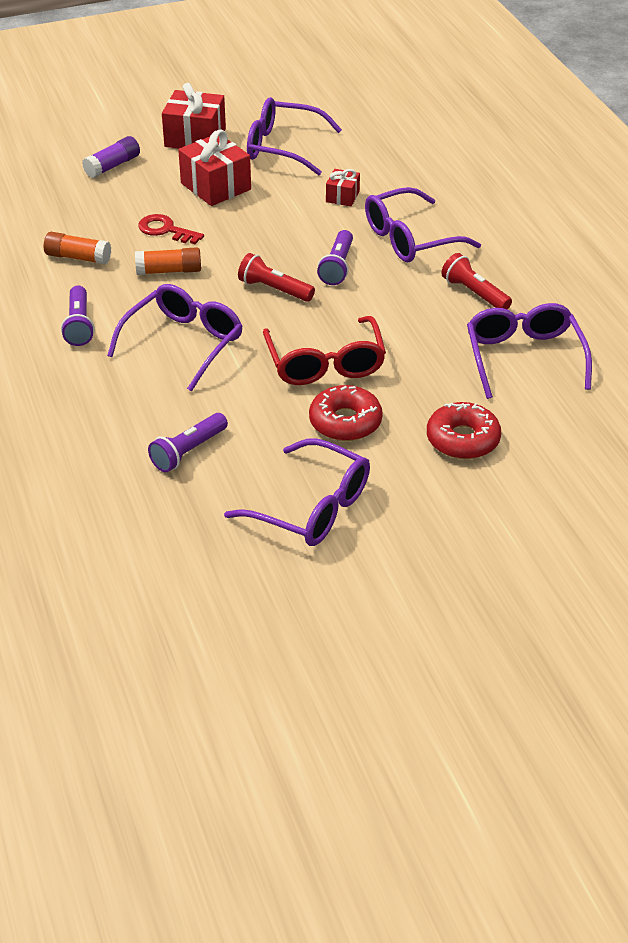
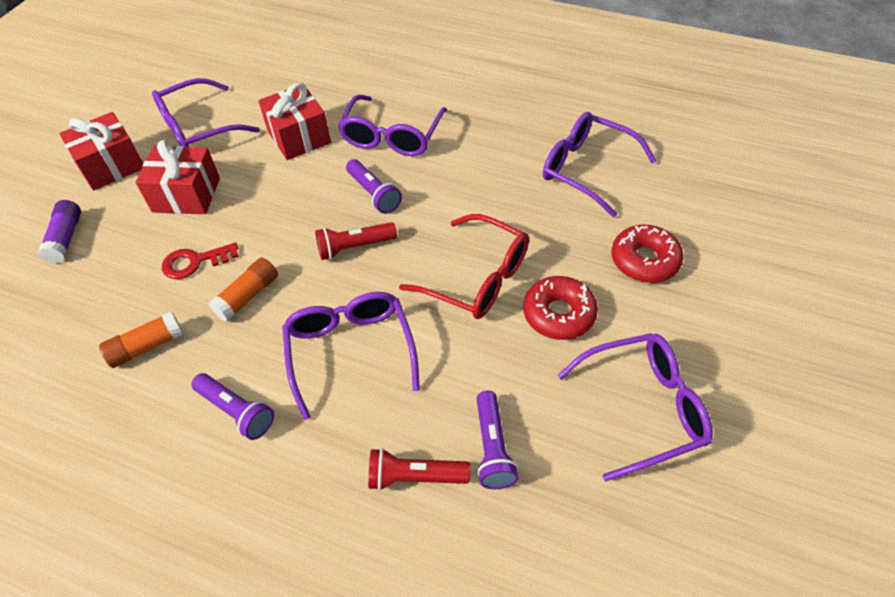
camera: 45 degrees left, 10 degrees up
red gift [326,169,360,206] -> red gift [258,83,331,160], size x1.85
red flashlight [441,253,512,310] -> red flashlight moved to [368,448,470,491]

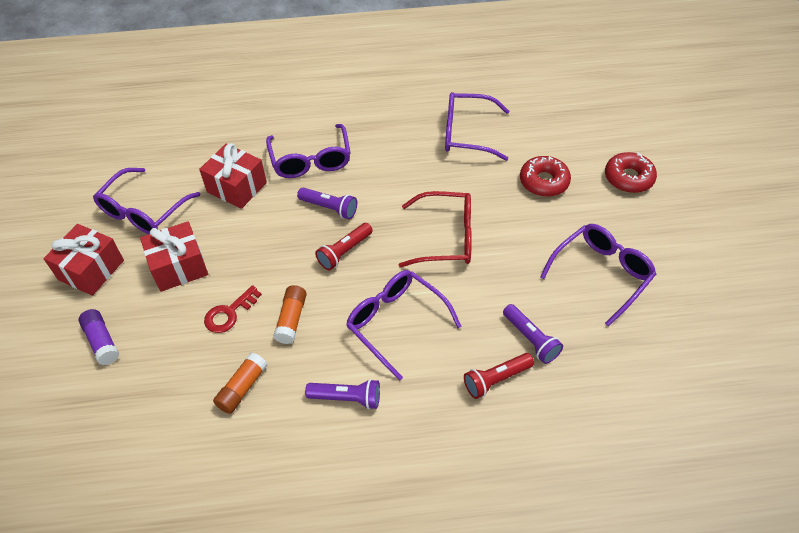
camera: 30 degrees left, 0 degrees up
red donut [523,276,598,340] -> red donut moved to [605,152,657,193]

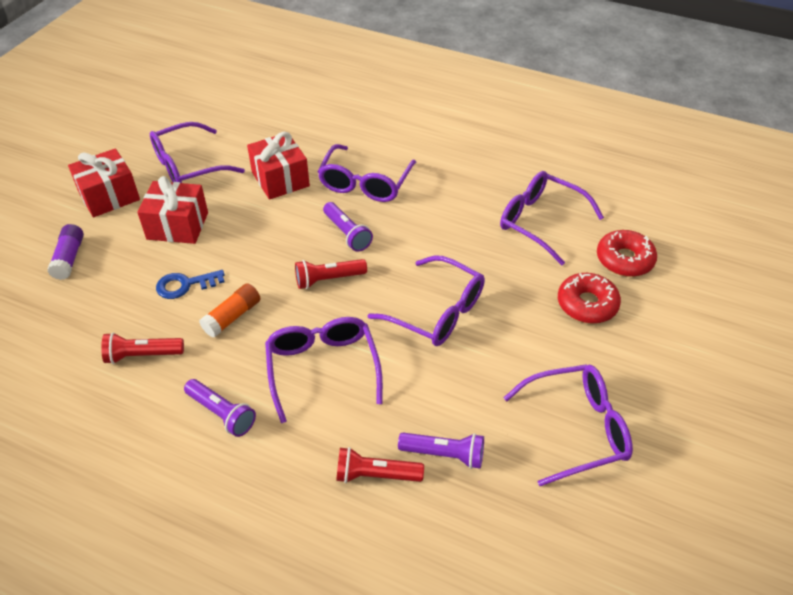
camera: 30 degrees right, 5 degrees down
red key [204,285,262,333] -> blue key [156,270,225,299]
orange glue stick [213,353,268,414] -> red flashlight [101,332,184,364]
red glasses [399,191,472,267] -> purple glasses [368,255,485,346]
purple flashlight [503,304,563,364] -> purple flashlight turned 75 degrees counterclockwise [398,433,484,469]
red donut [605,152,657,193] -> red donut moved to [597,230,657,277]

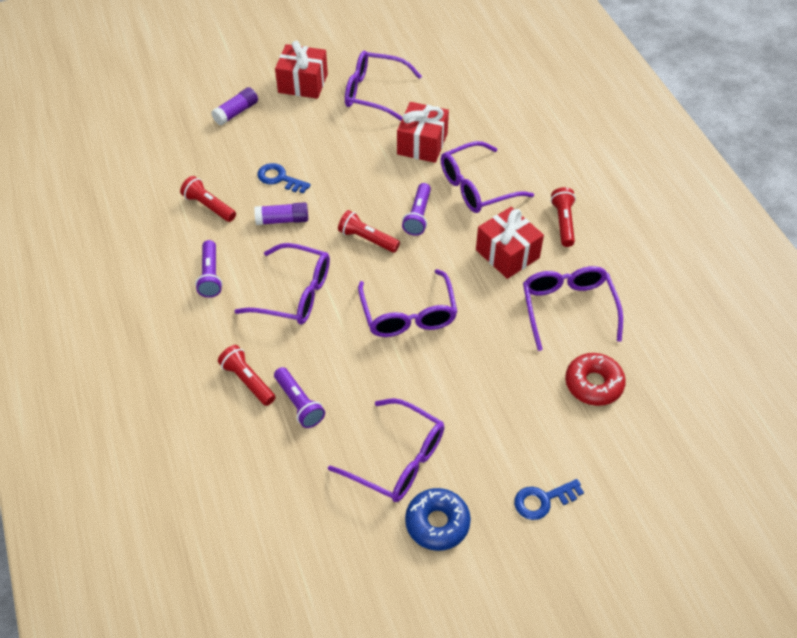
camera: 45 degrees right, 5 degrees up
red gift [137,176,208,244] -> red gift moved to [476,207,544,279]
orange glue stick [199,283,260,338] -> purple glue stick [254,202,308,225]
purple glasses [265,317,383,423] -> purple glasses turned 75 degrees clockwise [235,243,330,325]
red donut [558,273,621,324] -> none
none -> blue donut [405,488,471,551]
none -> blue key [514,479,584,520]
none -> red flashlight [551,187,576,247]

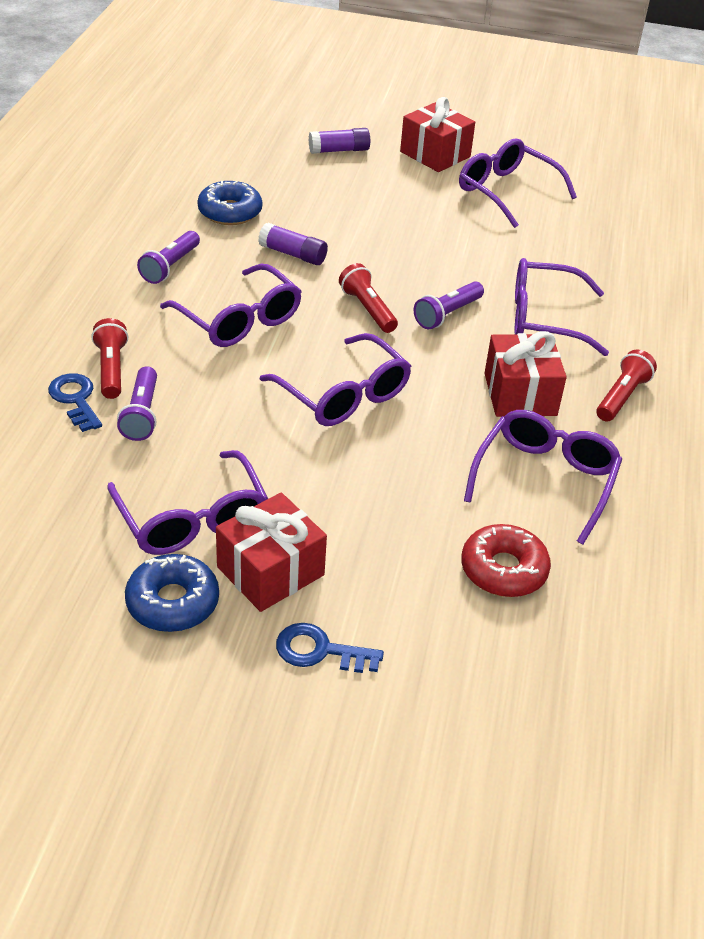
camera: 30 degrees right, 10 degrees down
red flashlight [180,176,236,222] -> blue donut [197,181,262,225]
blue key [257,163,311,194] -> blue key moved to [48,373,102,432]
purple glasses [358,269,457,337] -> purple glasses turned 60 degrees counterclockwise [260,333,411,426]
red gift [397,102,449,163] -> red gift moved to [216,493,327,612]

